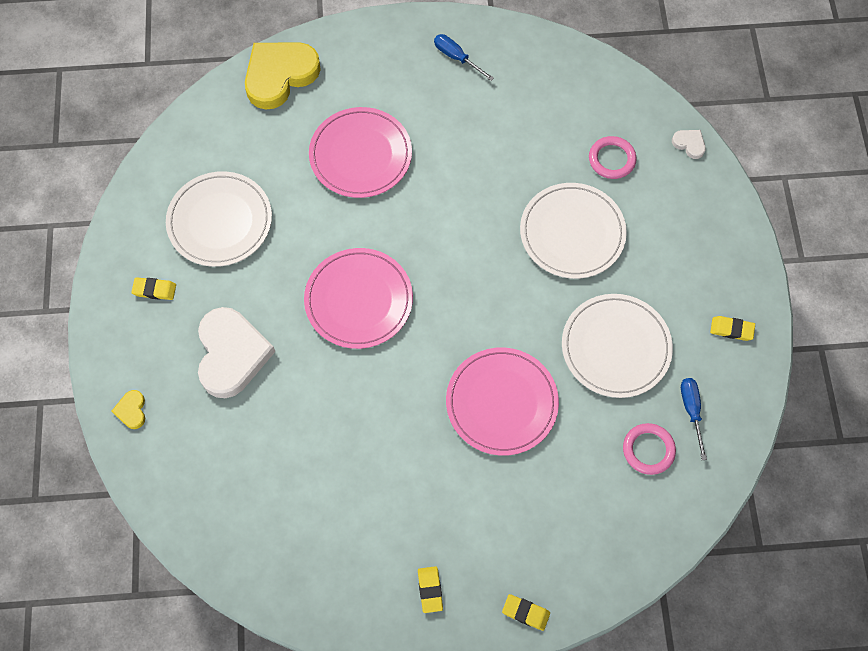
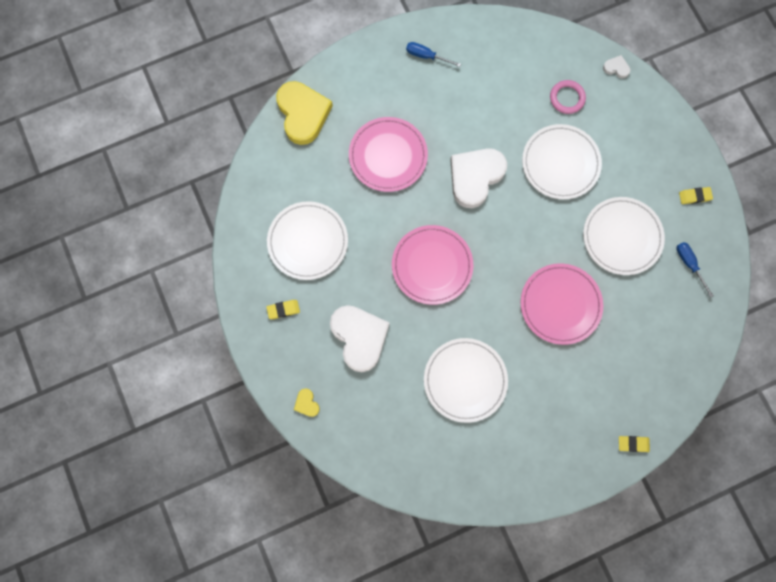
camera: 20 degrees left, 10 degrees up
yellow heart [245,42,321,110] -> yellow heart turned 135 degrees clockwise [276,81,333,145]
yellow eraser [418,566,443,613] -> none
pink ring [623,423,676,475] -> none
none -> white plate [424,338,508,423]
none -> white heart [450,148,507,208]

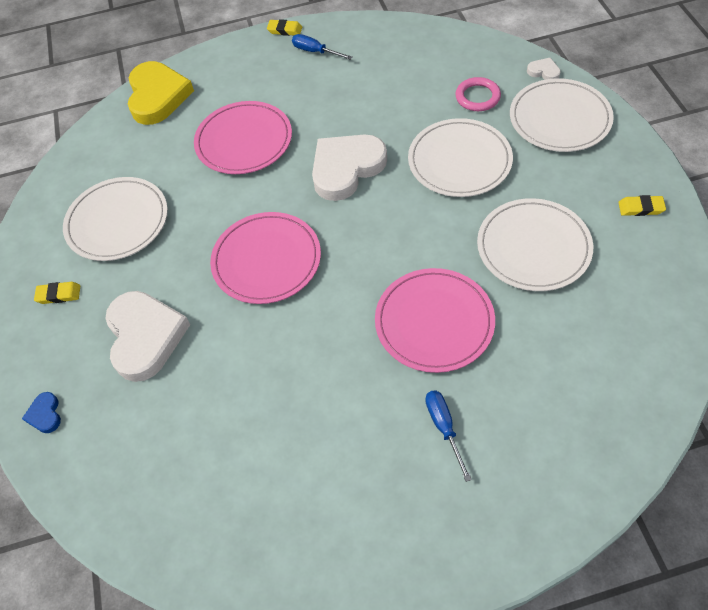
camera: 15 degrees right, 20 degrees down
yellow heart [294,389,320,417] -> blue heart [22,392,61,433]
white plate [424,338,508,423] -> white plate moved to [510,78,614,152]
yellow eraser [619,436,650,452] -> yellow eraser moved to [267,19,302,36]
blue screwdriver [677,242,714,298] -> blue screwdriver moved to [425,390,472,482]

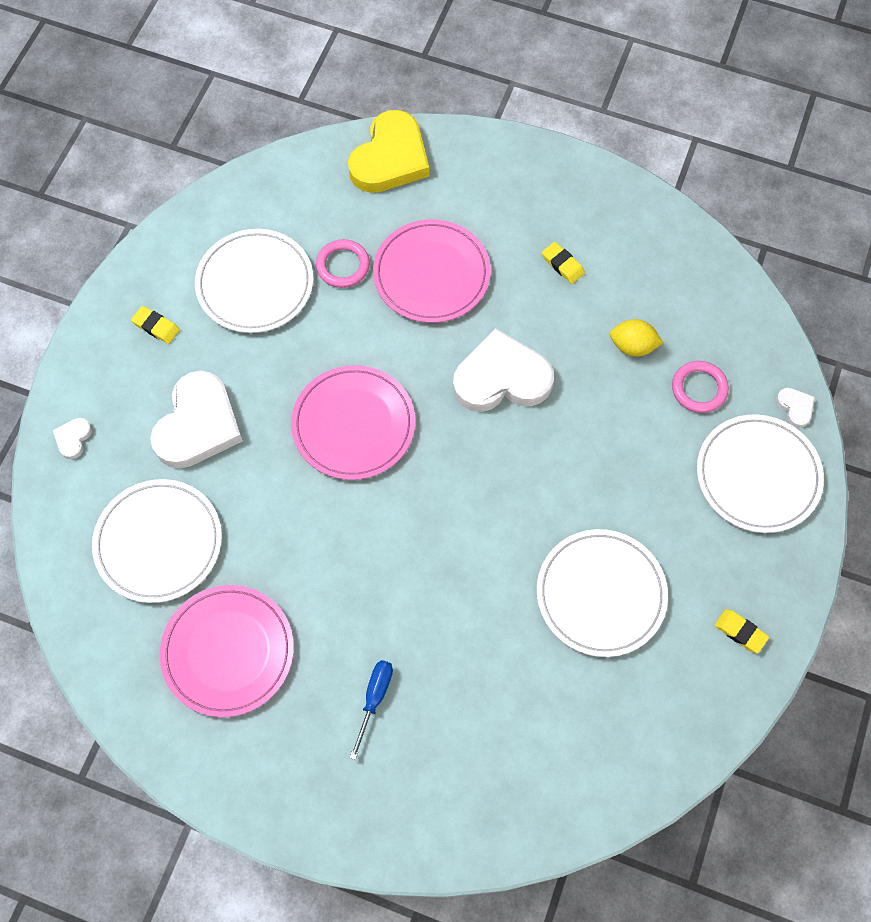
camera: 30 degrees right, 10 degrees up
blue heart [22,392,61,433] -> white heart [53,418,92,460]
yellow eraser [267,19,302,36] -> yellow eraser moved to [542,242,585,284]
blue screwdriver [292,34,353,60] -> none
pink plate [375,268,495,373] -> pink plate moved to [160,585,294,717]
white plate [408,118,513,197] -> white plate moved to [92,479,222,603]
none -> pink ring [316,239,370,288]
none -> yellow lemon [610,319,663,357]

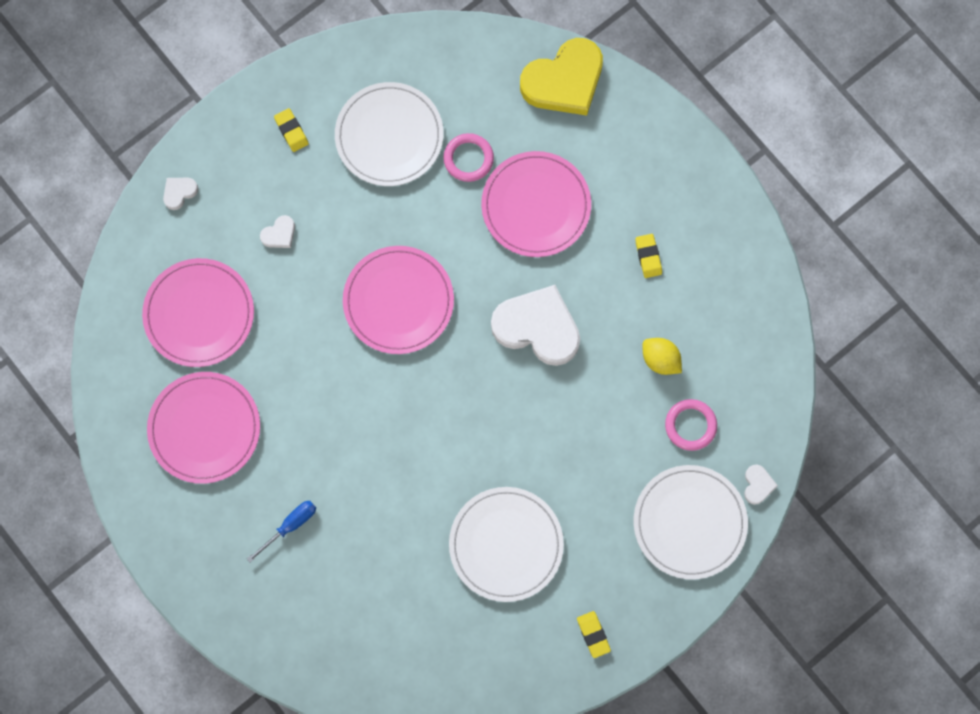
camera: 30 degrees right, 10 degrees up
white plate [92,479,222,603] -> pink plate [142,258,254,367]
white heart [150,371,243,469] -> white heart [260,215,295,248], size x0.42

